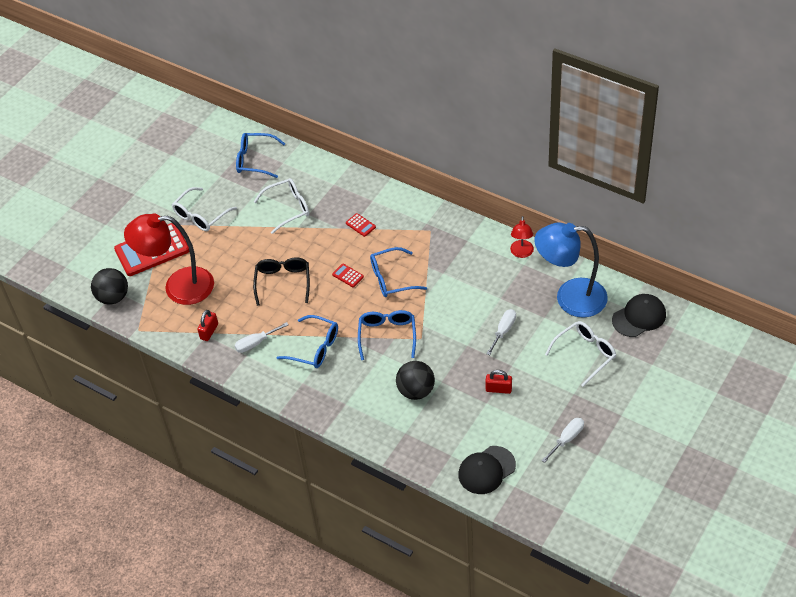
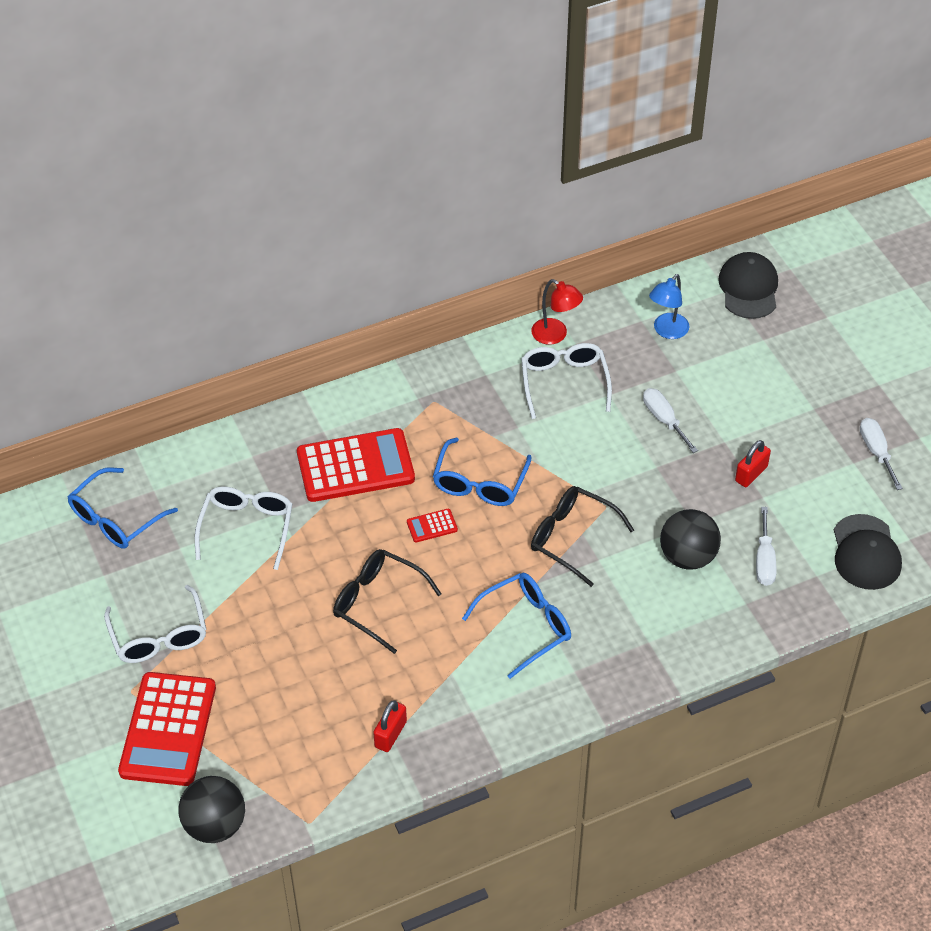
camera: 60 degrees left, 0 degrees up
red lamp [124,213,214,305] -> none
red padlock [197,310,218,341] -> red padlock turned 60 degrees clockwise [373,700,407,752]
white screwdriver [234,322,289,353] -> white screwdriver moved to [756,507,777,586]
red calculator [346,213,376,237] -> red calculator [297,428,415,502], size x2.43
blue glasses [358,310,416,360] -> black glasses [531,486,634,587]
blue lamp [534,223,608,318] -> blue lamp [649,274,689,339], size x0.48
white glasses [545,321,616,387] -> white glasses moved to [521,343,612,419]

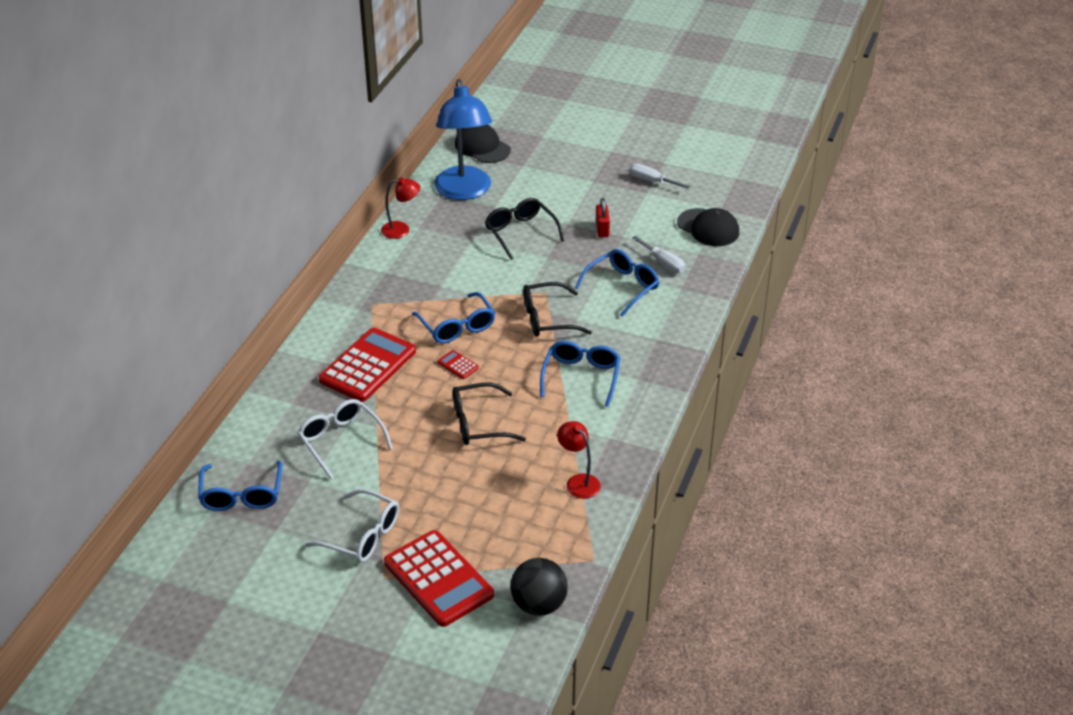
camera: 45 degrees left, 10 degrees down
red padlock [373,700,407,752] -> red lamp [557,421,601,499]
red calculator [407,509,458,542] -> red calculator turned 105 degrees clockwise [437,350,479,379]
white glasses [521,343,612,419] -> none
white screwdriver [643,388,698,453] -> black glasses [485,198,565,260]
blue lamp [649,274,689,339] -> blue lamp [434,79,492,200], size x2.08
black ball [660,509,721,570] -> blue glasses [575,249,660,317]

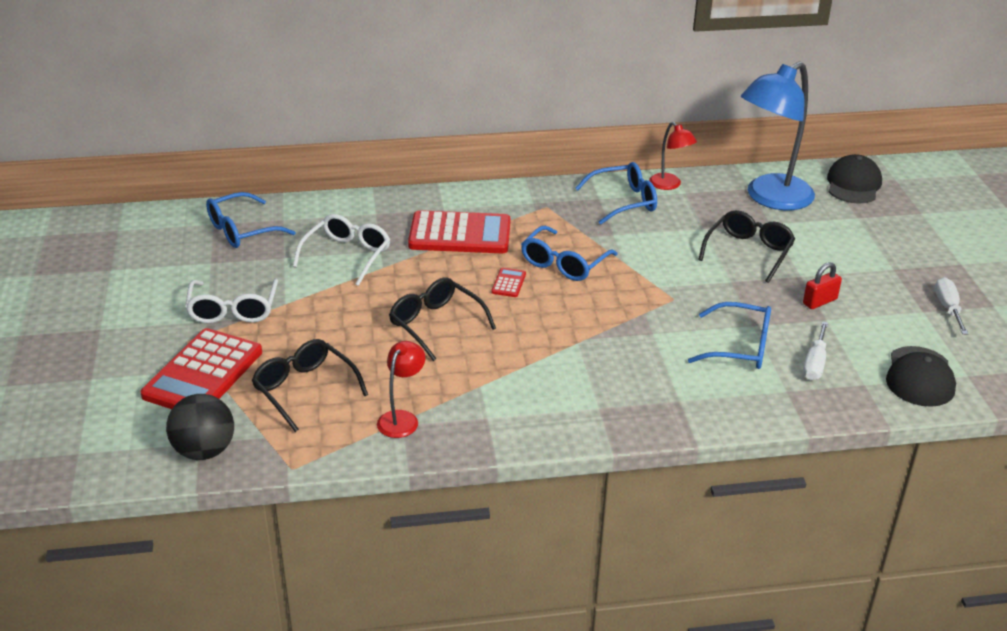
camera: 60 degrees right, 5 degrees down
black glasses [523,282,592,337] -> black glasses moved to [252,339,368,432]
blue glasses [540,341,620,407] -> blue glasses moved to [575,162,657,225]

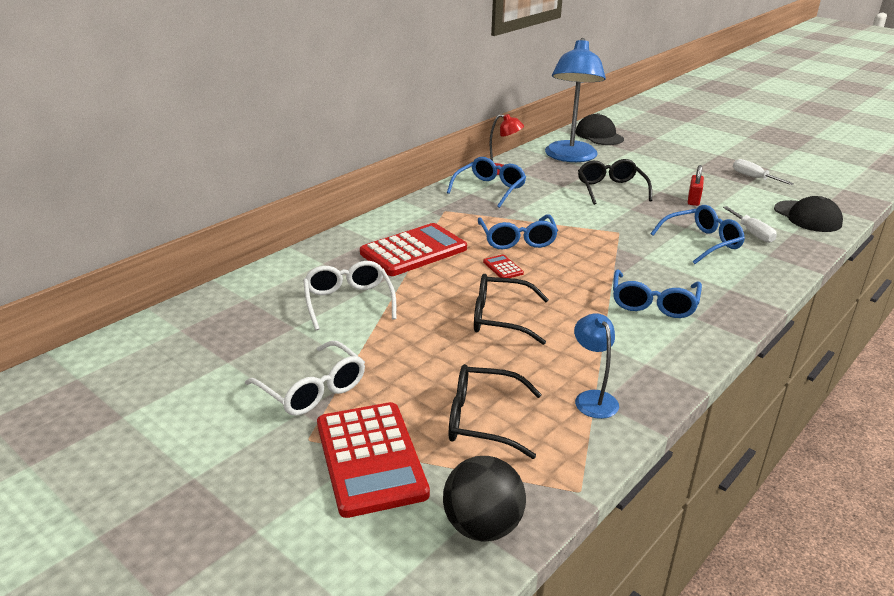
camera: 40 degrees left, 5 degrees down
blue glasses [206,192,296,248] -> blue glasses moved to [613,269,702,318]
red lamp [377,341,426,438] -> blue lamp [574,313,619,419]

